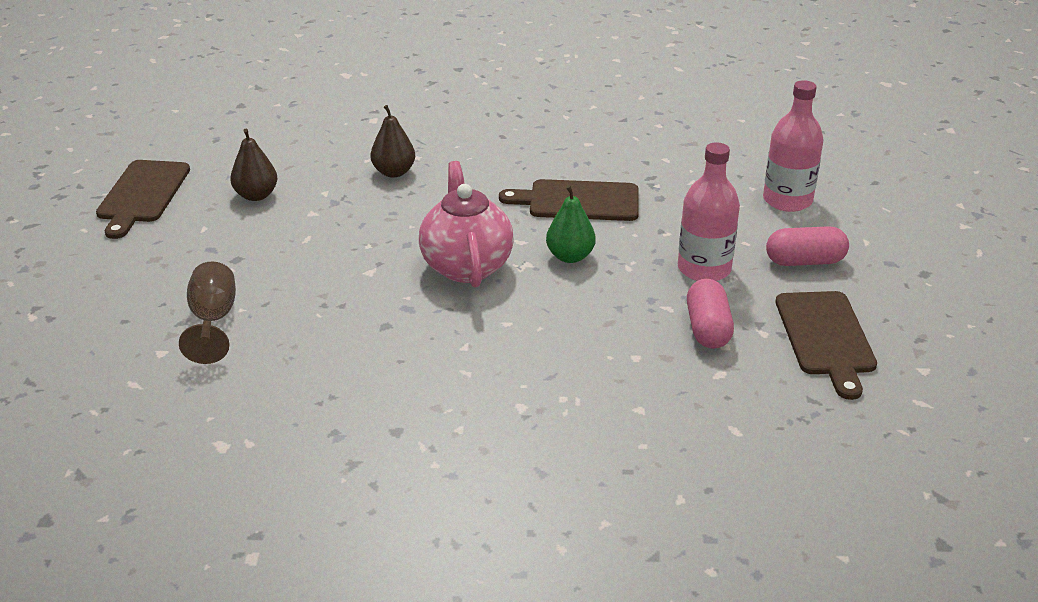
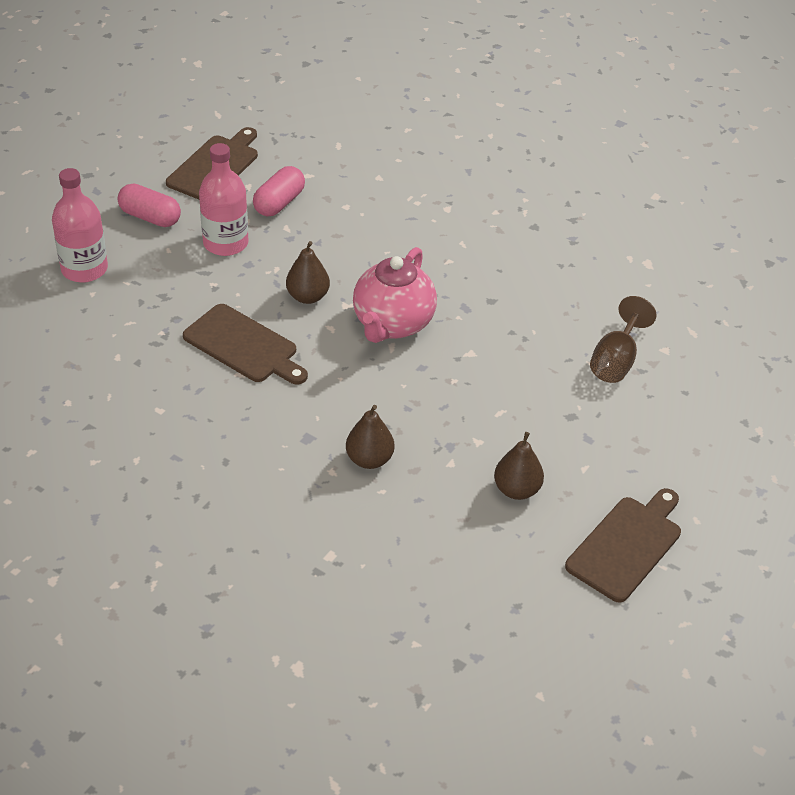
camera: 150 degrees left, 10 degrees up
green pear [546,185,596,263] -> brown pear [286,241,330,304]

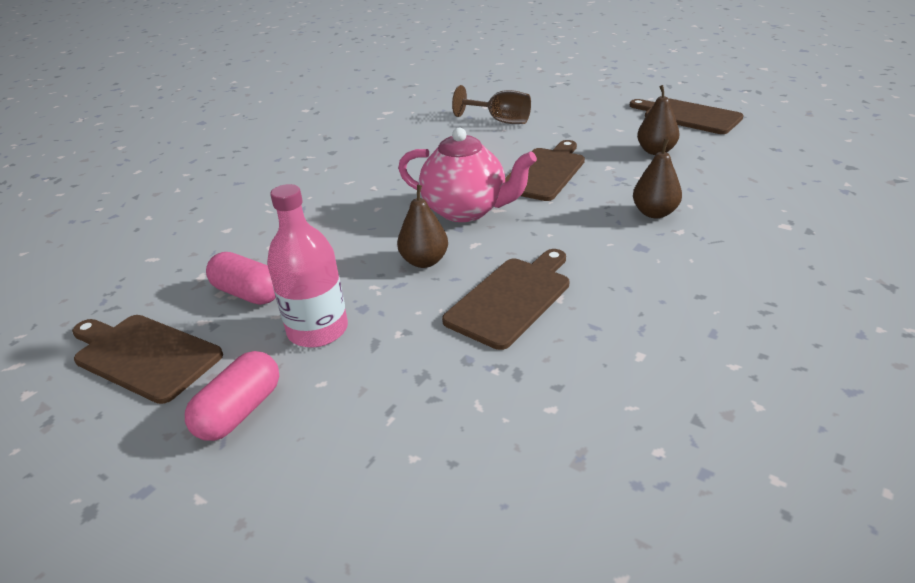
camera: 85 degrees left, 10 degrees down
pink bottle [52,168,108,283] -> none
none -> brown cutting board [505,140,585,201]

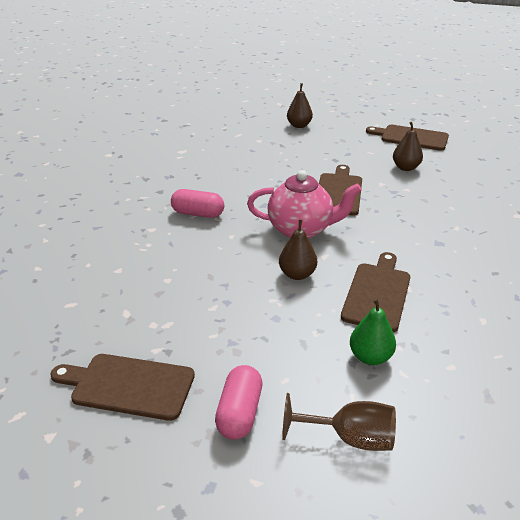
camera: 20 degrees left, 0 degrees up
pink capsule [206,252,276,305] -> pink capsule moved to [171,189,224,218]
pink bottle [267,184,348,348] -> none
brown goblet [452,85,531,124] -> brown goblet moved to [282,393,396,451]
brown pear [633,139,682,218] -> brown pear moved to [287,83,313,128]
none -> green pear [350,298,396,365]

